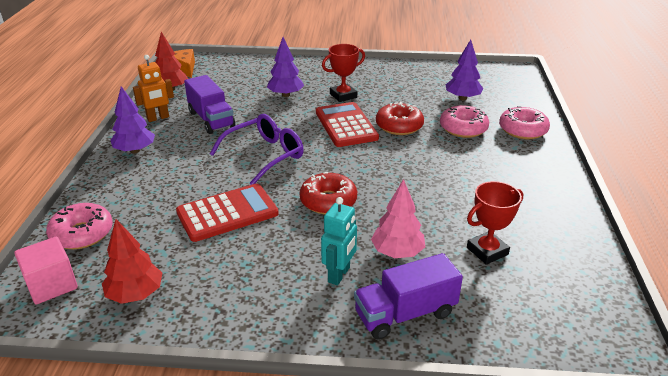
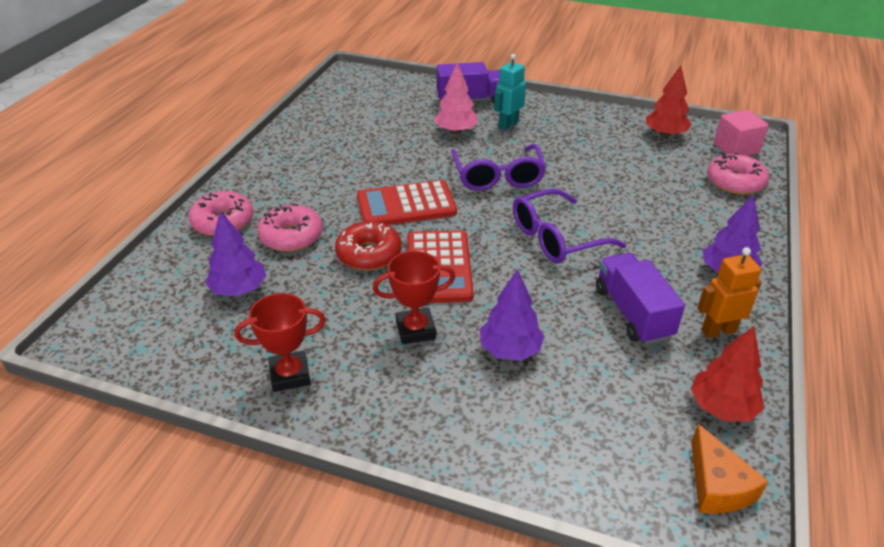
camera: 165 degrees left, 5 degrees up
red calculator [176,183,279,242] -> red calculator moved to [357,180,457,225]
red donut [299,172,357,215] -> purple glasses [451,144,546,191]
red trophy [467,181,523,265] -> red trophy moved to [235,293,326,392]

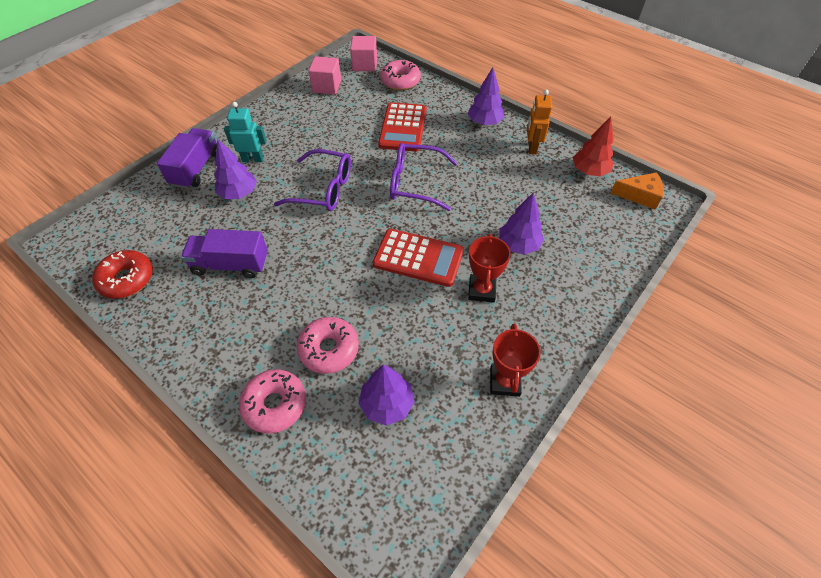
camera: 70 degrees left, 15 degrees up
red donut [335,221,402,270] -> red donut moved to [92,250,153,299]
red calculator [357,180,457,225] -> red calculator moved to [378,102,427,152]
pink tree [434,62,478,134] -> purple tree [214,139,257,199]
turquoise robot [494,54,526,130] -> turquoise robot turned 120 degrees clockwise [224,102,267,162]
purple glasses [513,188,626,263] -> purple glasses turned 105 degrees clockwise [390,143,457,211]
purple truck [596,253,685,345] -> purple truck moved to [181,229,268,278]
red tree [646,66,691,137] -> pink cube [309,56,341,94]

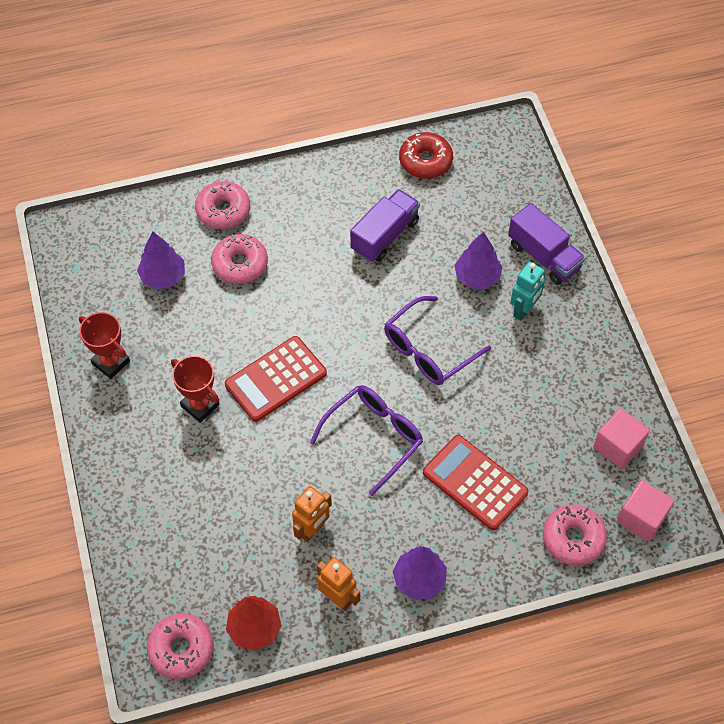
camera: 125 degrees right, 5 degrees up
purple tree [499,193,544,255] -> none
orange cheese [610,172,664,210] -> pink donut [147,613,214,679]
none -> orange robot [292,486,332,542]

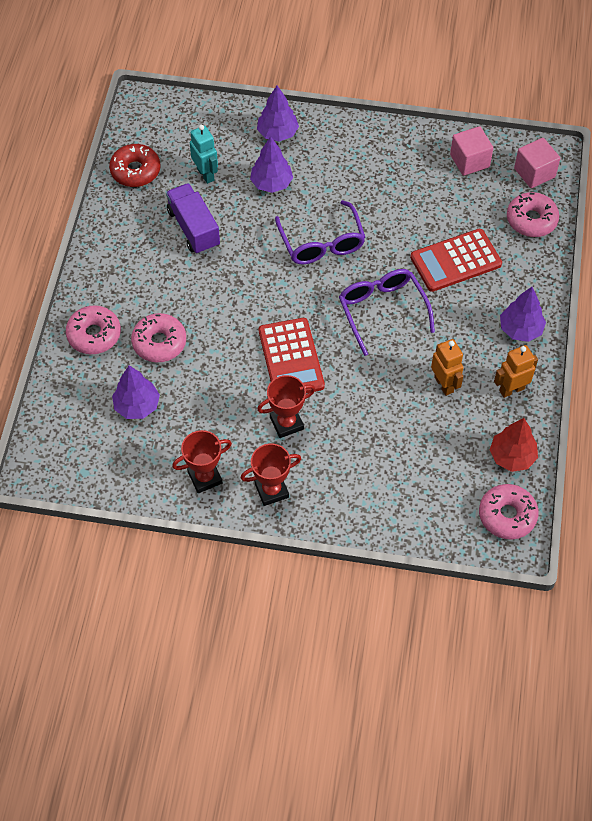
camera: 65 degrees left, 0 degrees up
purple truck [508,203,585,285] -> purple tree [257,85,299,142]
turquoise robot [510,261,545,321] -> turquoise robot moved to [190,125,218,184]
none -> red trophy [241,443,301,506]

